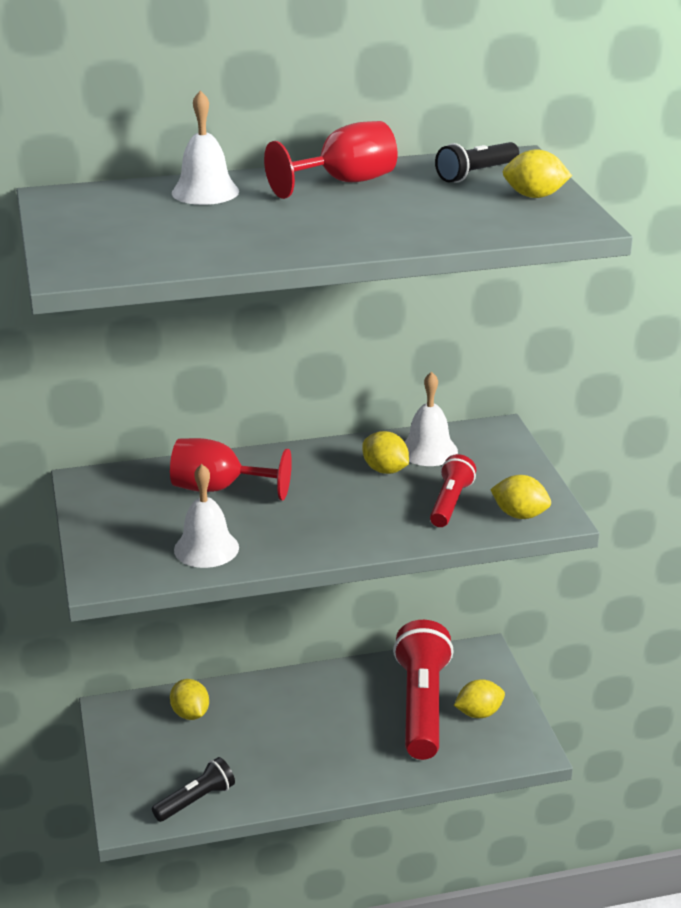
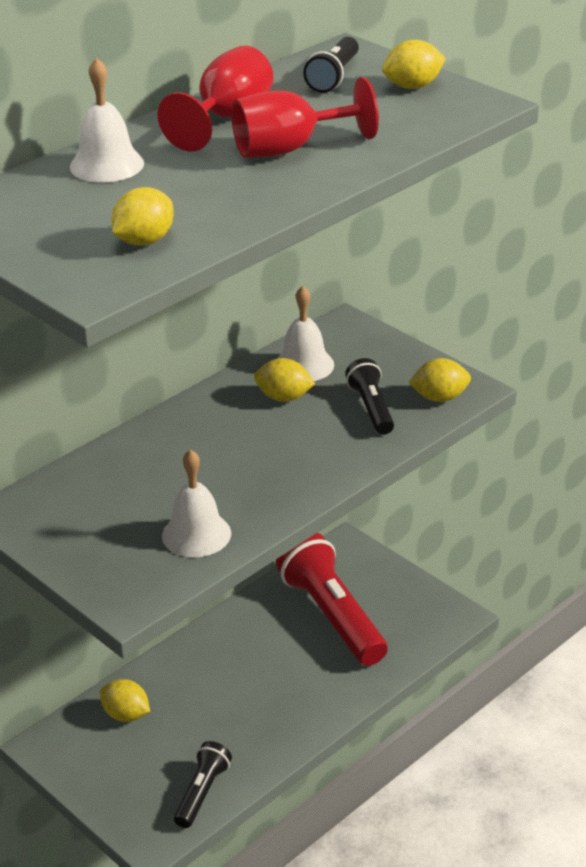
camera: 30 degrees left, 5 degrees up
red goblet [170,438,292,501] -> red goblet moved to [232,77,379,158]
red flashlight [430,454,476,527] -> black flashlight [345,358,394,435]
yellow lemon [454,679,505,718] -> yellow lemon moved to [111,187,174,246]

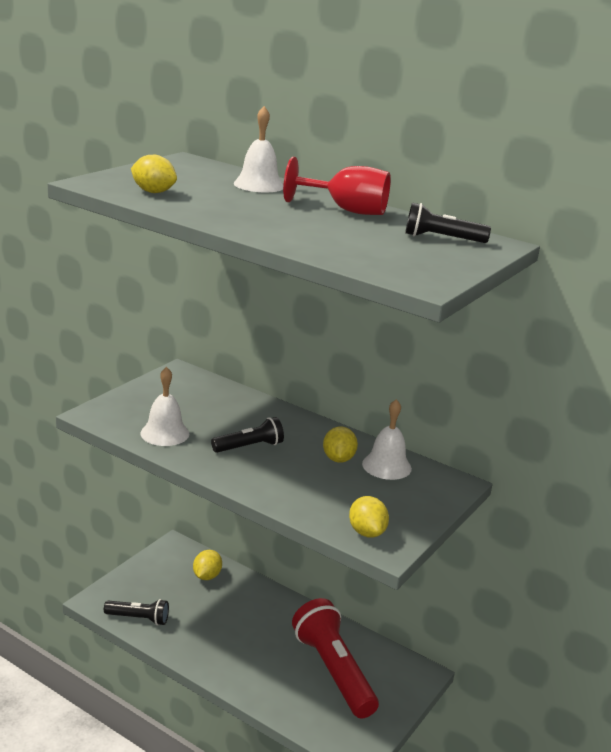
camera: 75 degrees right, 10 degrees down
red goblet [232,77,379,158] -> none
red flashlight [276,533,388,666] -> red flashlight turned 75 degrees counterclockwise [292,598,379,718]
black flashlight [345,358,394,435] -> black flashlight moved to [211,417,284,453]
yellow lemon [382,40,446,89] -> none

